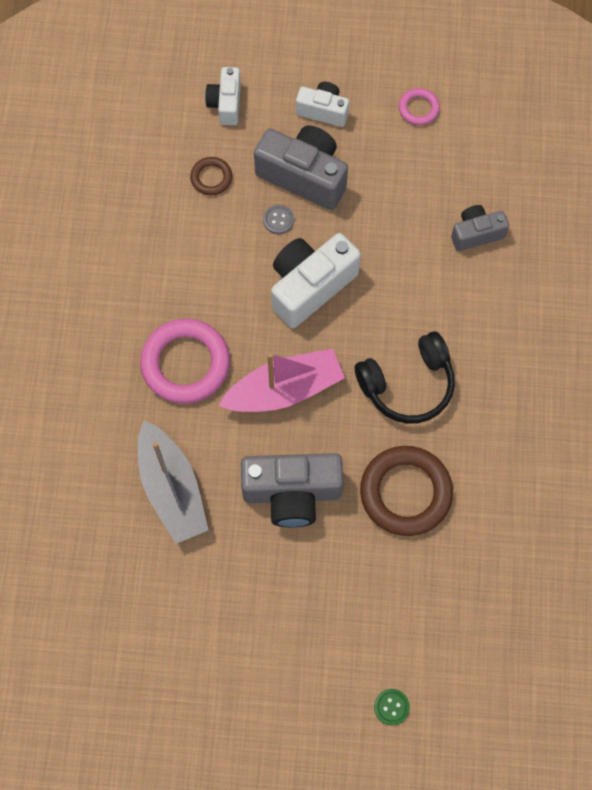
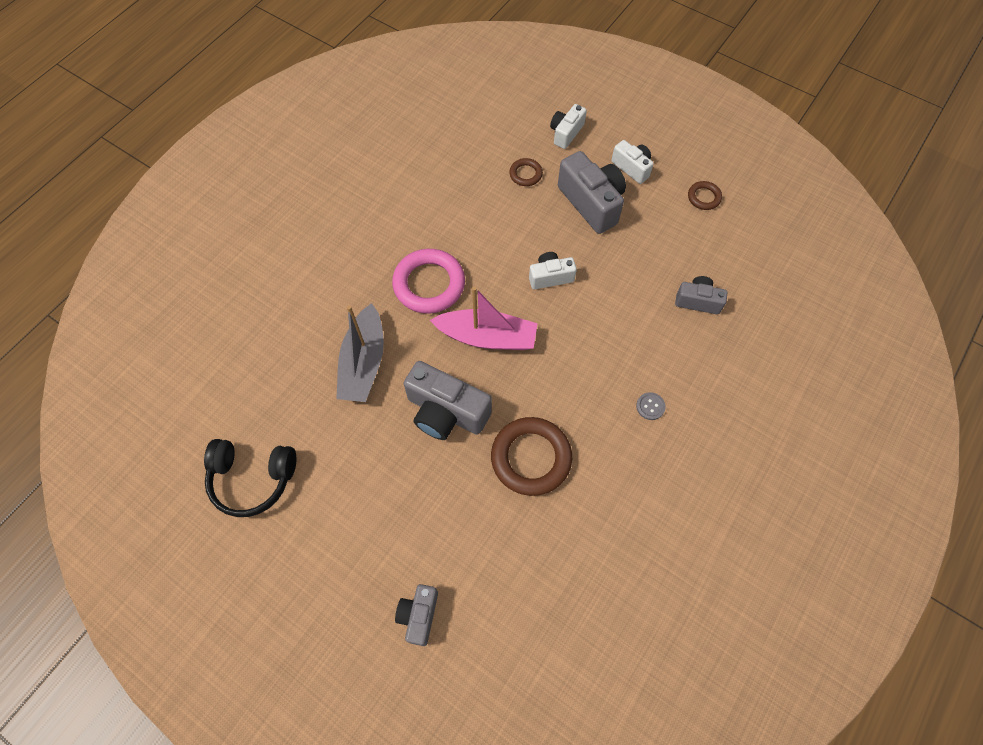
camera: 30 degrees right, 5 degrees down
grey button [263,205,294,234] -> grey button moved to [636,392,666,420]
white camera [271,233,361,328] -> white camera [529,252,577,289], size x0.58
black headphones [355,332,455,424] -> black headphones moved to [204,439,296,517]
green button [374,689,410,725] -> grey camera [395,584,438,646]
pink ring [399,88,440,125] -> brown ring [688,181,722,210]

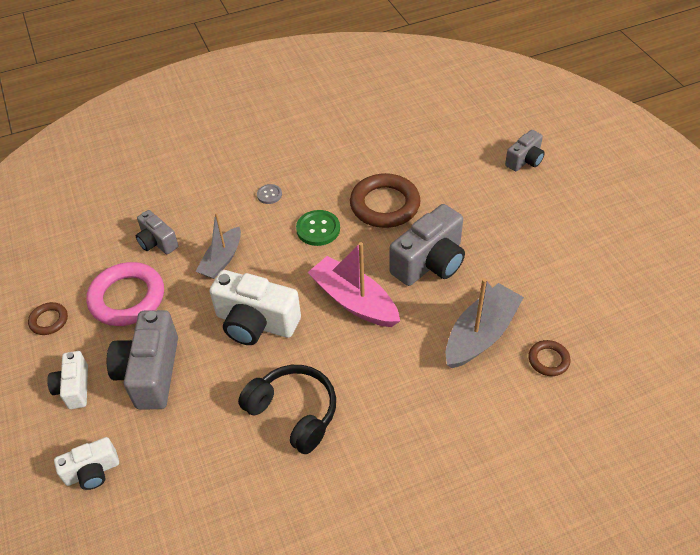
camera: 145 degrees left, 15 degrees down
black headphones [204,439,296,517] -> black headphones moved to [238,365,336,454]
pink ring [392,249,465,314] -> pink ring moved to [86,262,164,326]
grey camera [404,361,492,440] -> grey camera turned 75 degrees clockwise [389,204,465,286]
brown ring [509,158,543,186] -> brown ring moved to [529,340,571,376]
white camera [529,252,577,289] -> white camera [209,270,301,345], size x1.73
none -> grey boat [195,213,241,279]
none -> green button [296,210,340,246]

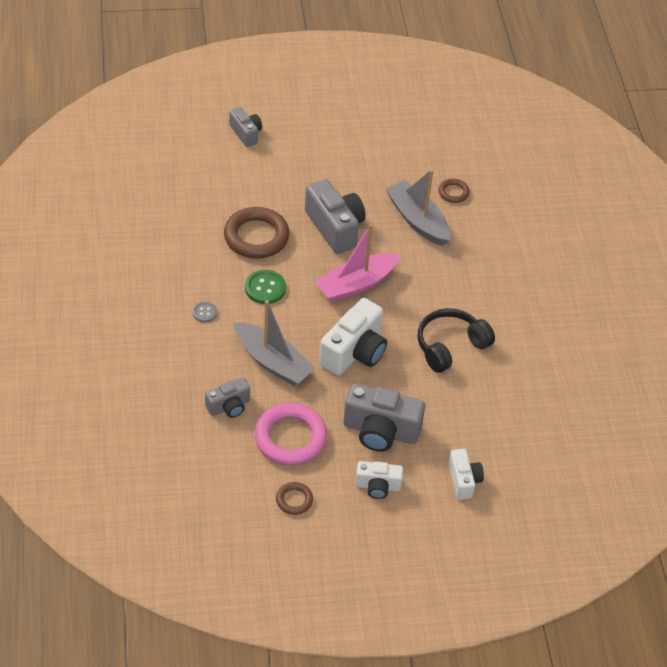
camera: 80 degrees left, 0 degrees up
grey boat [195,213,241,279] -> grey boat [234,300,316,386], size x1.50

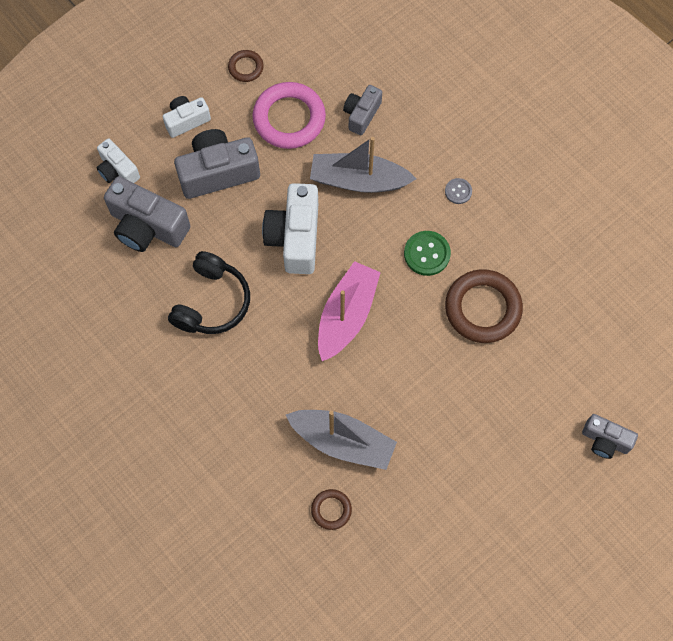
camera: 150 degrees right, 20 degrees up
grey camera [305,179,366,254] -> grey camera moved to [104,176,190,252]

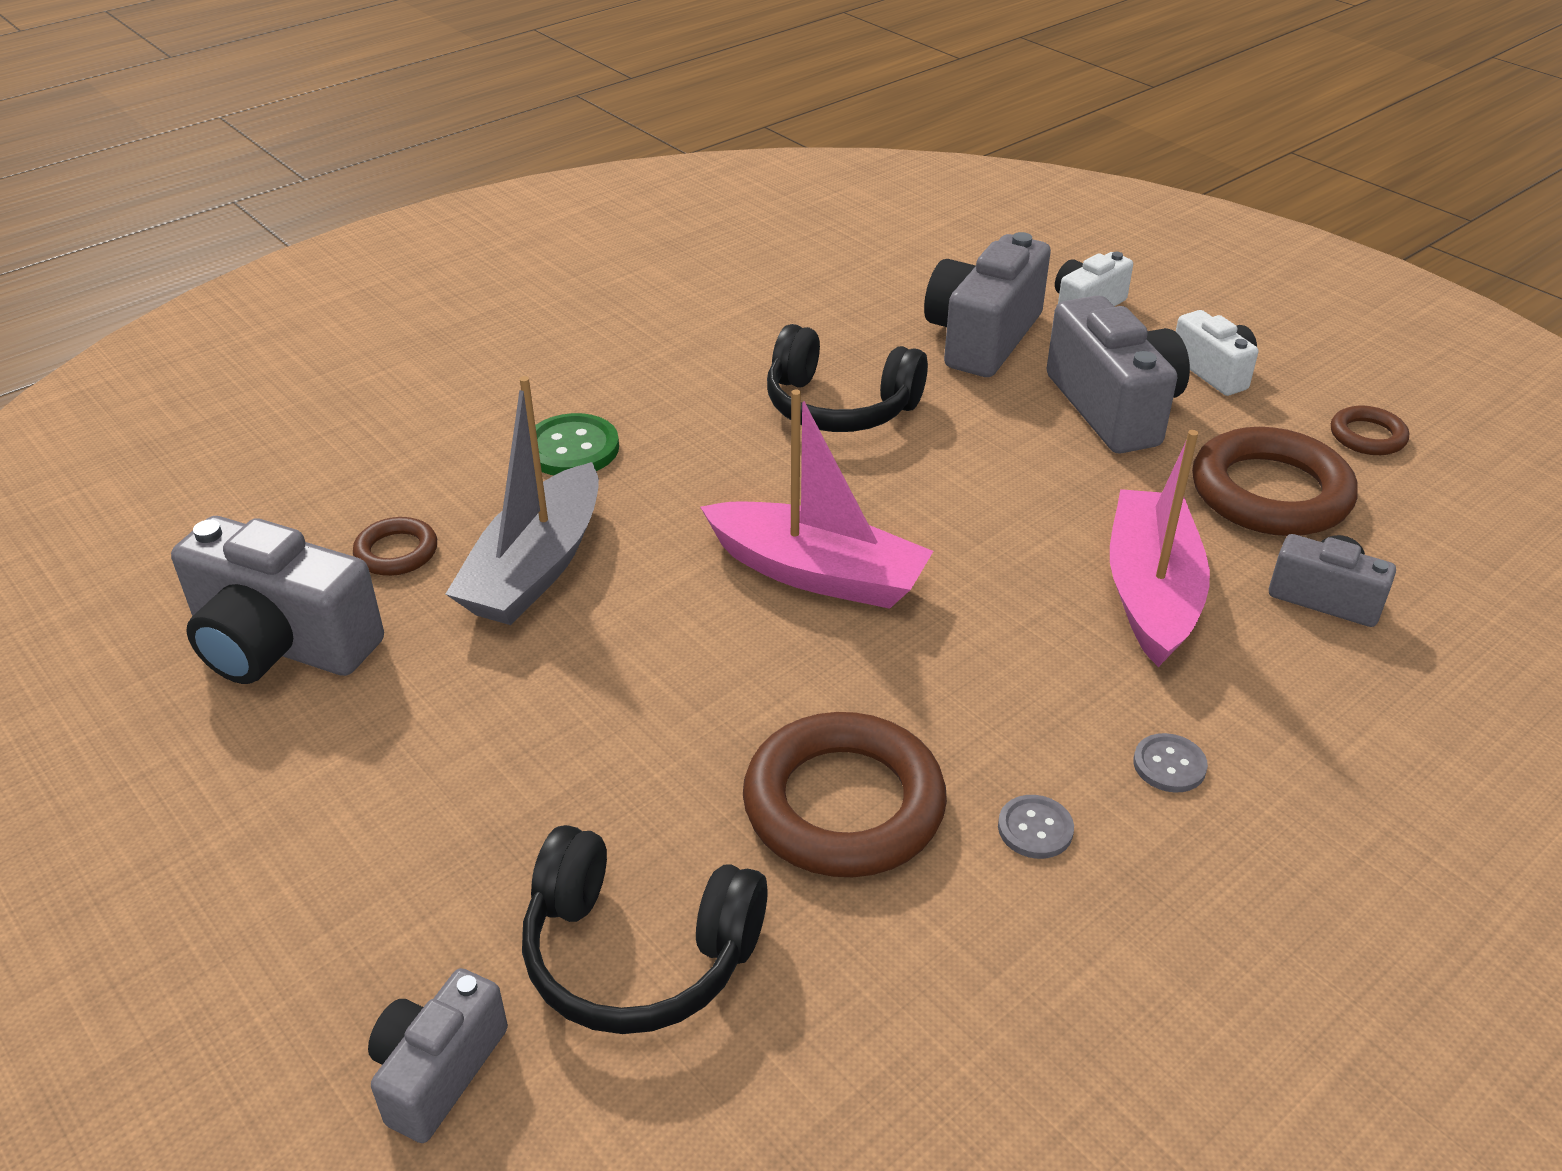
camera: 90 degrees right, 30 degrees down
pink ring [252,82,326,149] -> brown ring [1192,427,1358,536]
white camera [262,183,318,274] -> none
grey boat [310,137,416,193] -> pink boat [1110,430,1210,667]
green button [404,231,451,276] -> green button moved to [535,413,619,475]
none -> grey camera [171,516,384,684]
none -> black headphones [522,825,768,1034]
none -> grey button [998,795,1074,859]

